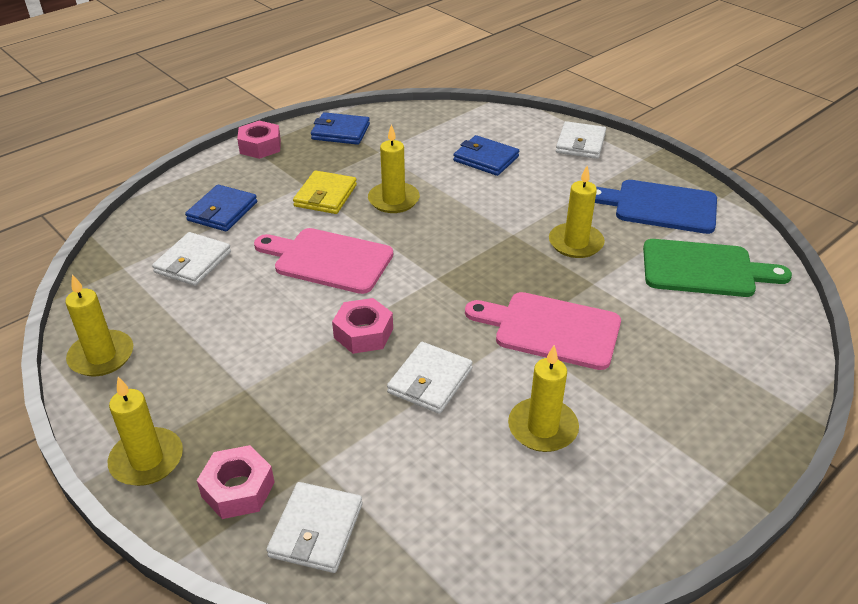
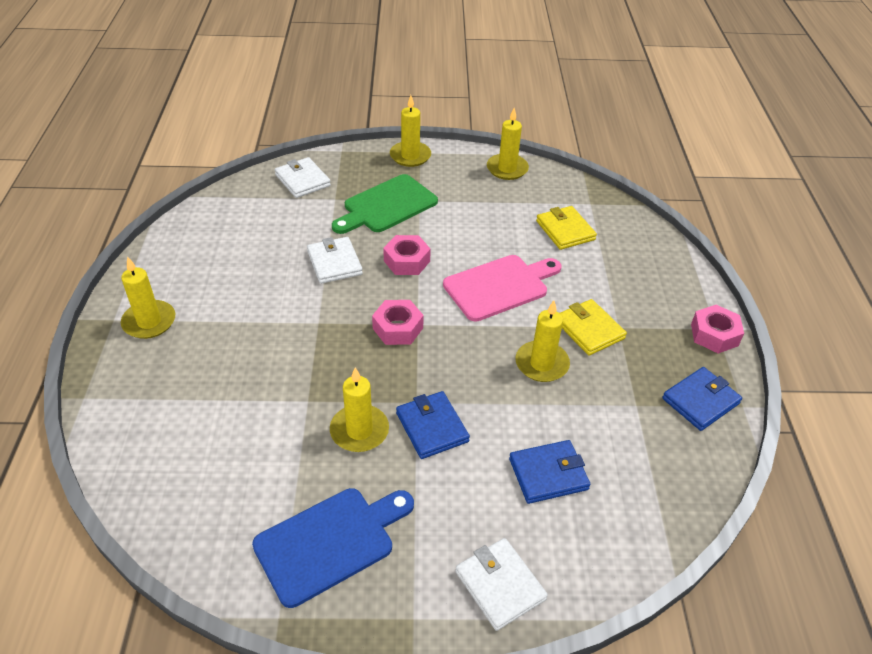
camera: 130 degrees right, 5 degrees up
white wallet [152,232,231,286] -> yellow wallet [536,206,597,250]
blue wallet [185,184,257,231] -> blue wallet moved to [396,391,470,459]
pink nut [197,445,275,519] -> pink nut moved to [372,300,424,345]
pink cutting board [465,292,621,370] -> none
yellow candle [508,345,579,452] -> yellow candle moved to [121,256,175,339]
green cutting board [643,239,792,297] -> green cutting board moved to [332,174,438,234]

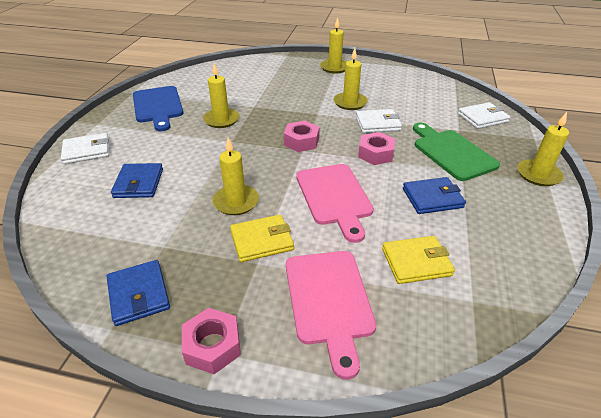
camera: 105 degrees right, 5 degrees down
blue wallet [396,391,470,459] -> blue wallet moved to [403,177,466,214]
yellow candle [487,108,529,180] -> yellow candle moved to [334,48,368,110]
none -> pink cutting board [286,251,376,380]

